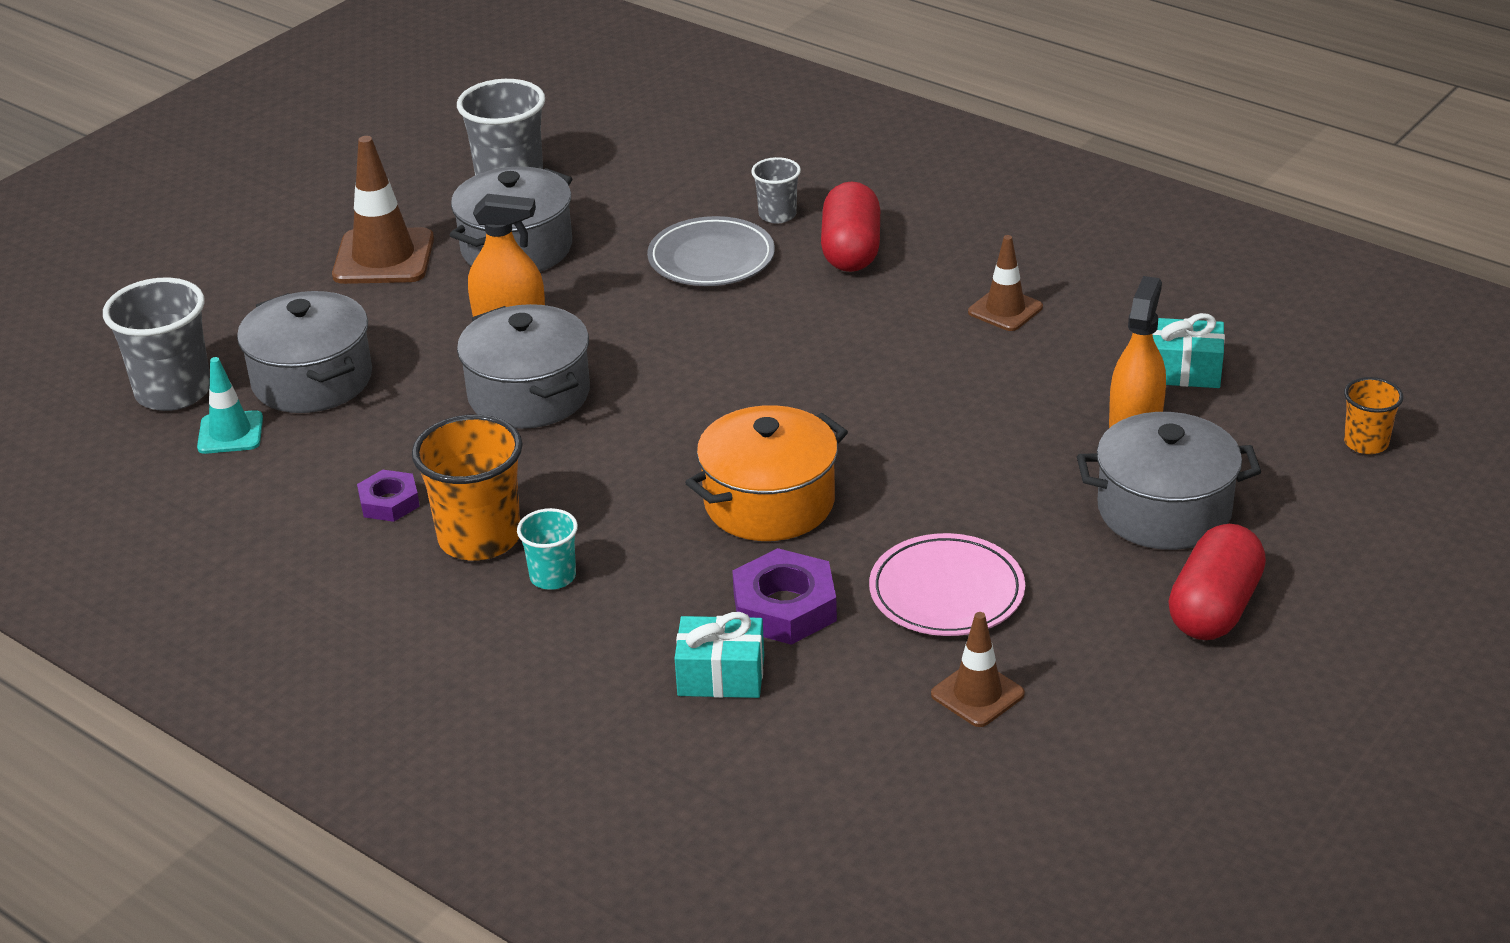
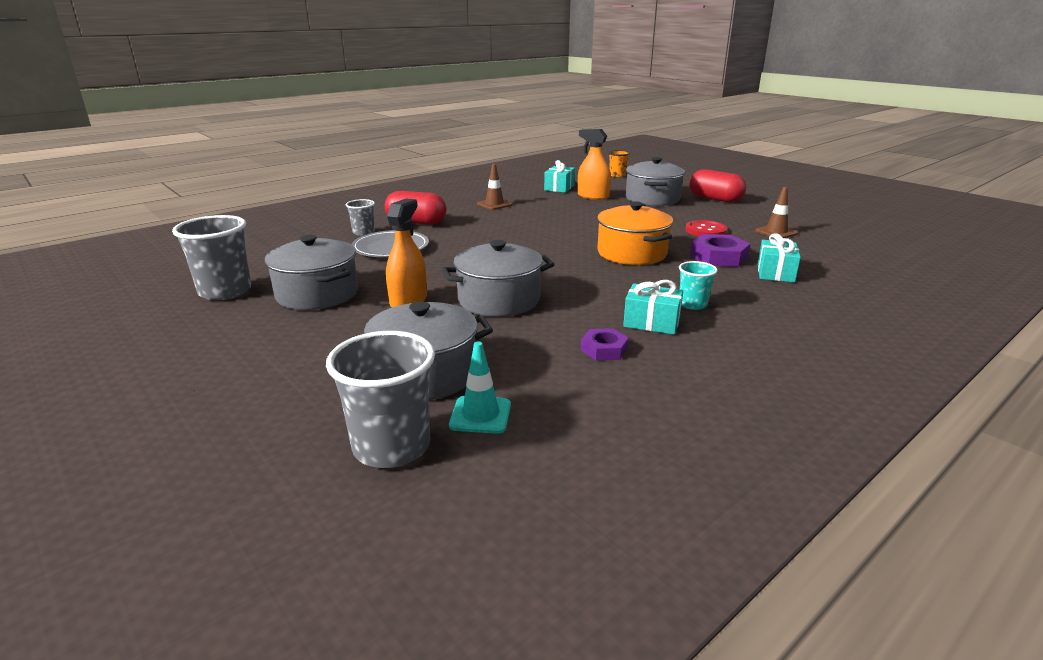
camera: 80 degrees left, 10 degrees down
brown traffic cone [332,136,434,284] -> none
orange cup [412,415,523,561] -> turquoise gift [623,280,683,335]
pink plate [869,533,1025,636] -> red button [685,220,728,236]

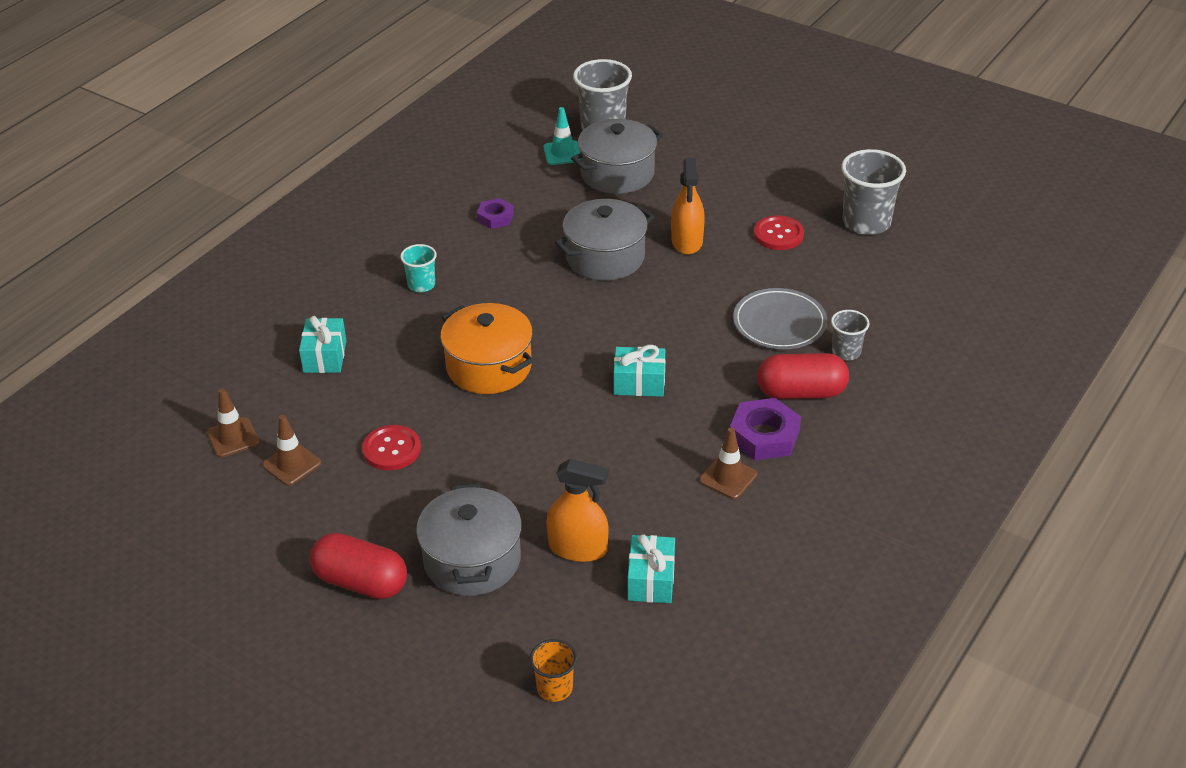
camera: 165 degrees right, 15 degrees up
grey pot [264,235,358,310] -> red button [754,215,804,250]
turquoise gift [623,280,683,335] -> turquoise gift moved to [614,345,665,397]
purple nut [690,234,751,267] -> purple nut moved to [730,398,801,460]
none -> brown traffic cone [207,388,260,458]

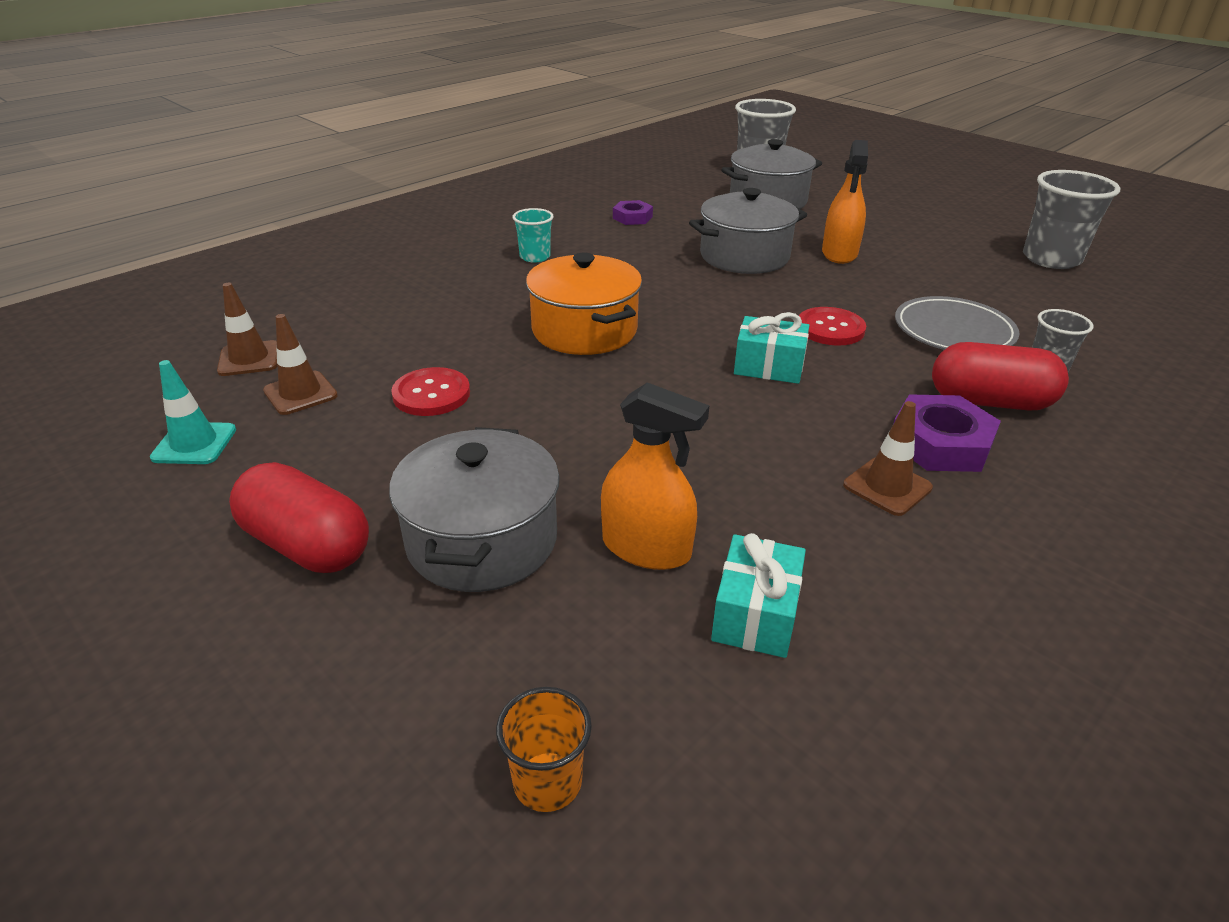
camera: 10 degrees right, 5 degrees down
turquoise gift [299,316,347,373] -> none
turquoise traffic cone [543,107,580,165] -> turquoise traffic cone moved to [150,360,236,464]
red button [754,215,804,250] -> red button moved to [799,307,866,346]

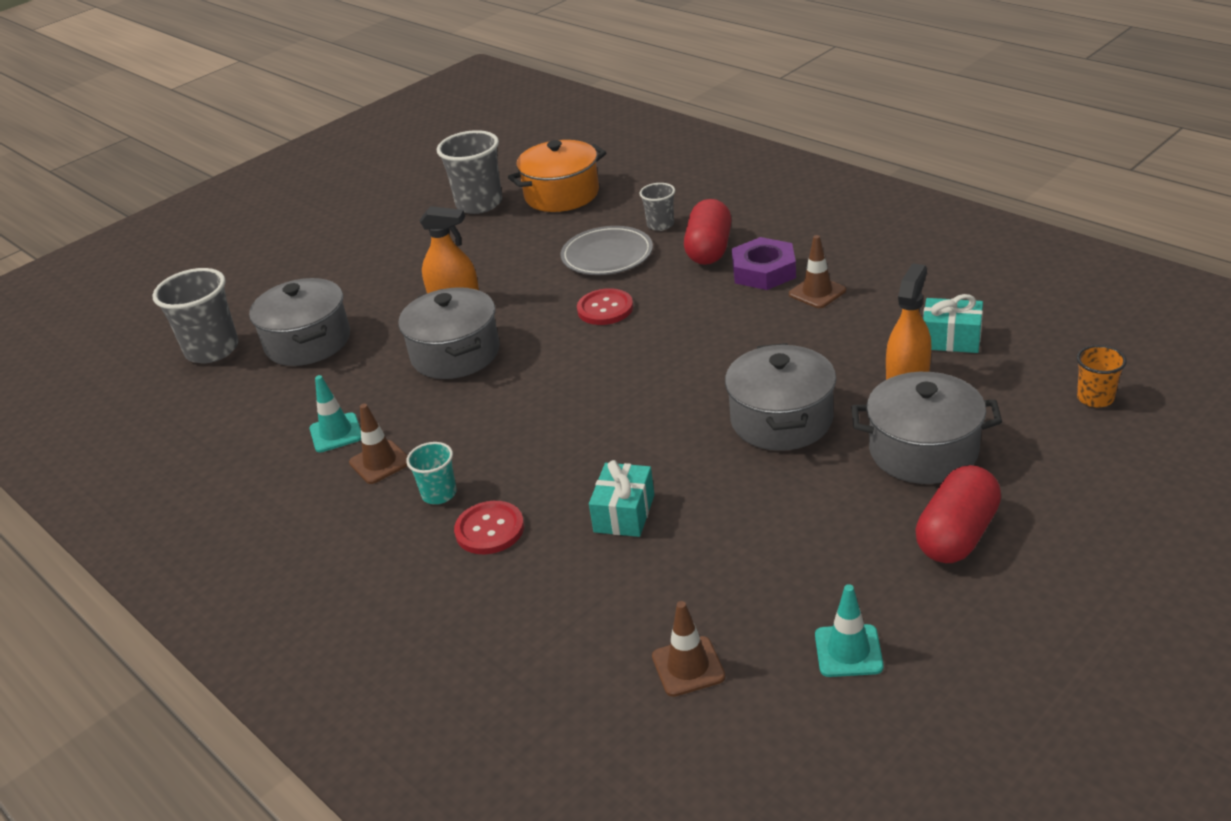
camera: 85 degrees left, 0 degrees up
brown traffic cone [263,314,338,415] -> brown traffic cone moved to [349,404,407,484]
red button [391,367,470,416] -> red button moved to [454,501,524,554]
orange pot [526,253,642,355] -> orange pot moved to [508,140,607,212]
purple nut [613,200,653,225] -> turquoise traffic cone [310,375,361,452]
turquoise gift [734,312,809,384] -> turquoise gift moved to [589,460,654,537]
none -> grey pot [725,343,836,451]

